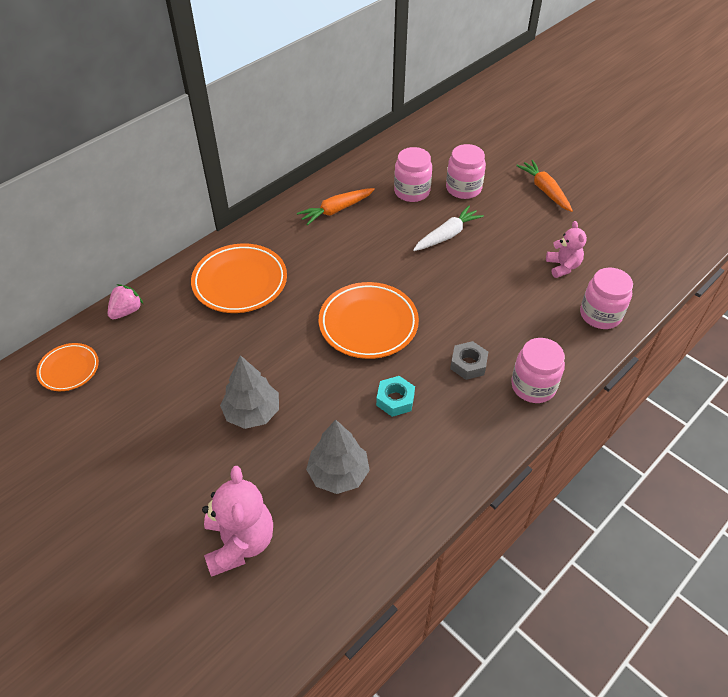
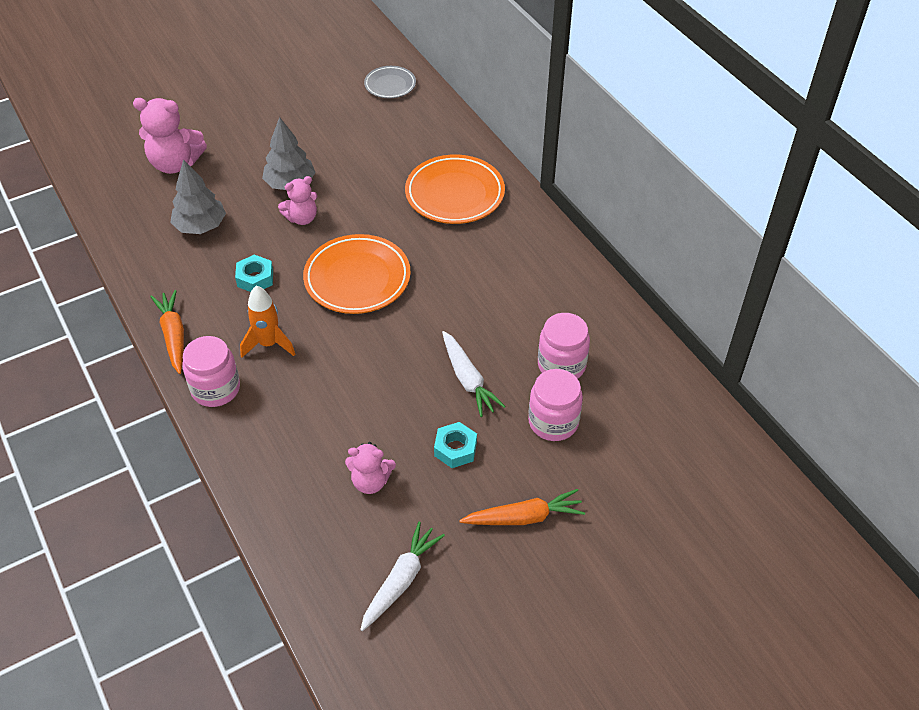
camera: 105 degrees right, 0 degrees up
orange plate [36,343,99,391] -> grey plate [364,66,416,98]
pink strawberry [108,284,143,319] -> none
orange carrot [297,188,375,226] -> orange carrot moved to [150,290,184,374]
grey nut [450,341,488,380] -> orange rocket [240,286,296,358]
pink jar [580,268,633,329] -> none
none -> pink teddy bear [278,176,317,225]
none -> white carrot [360,522,445,631]
none -> turquoise nut [434,422,477,468]

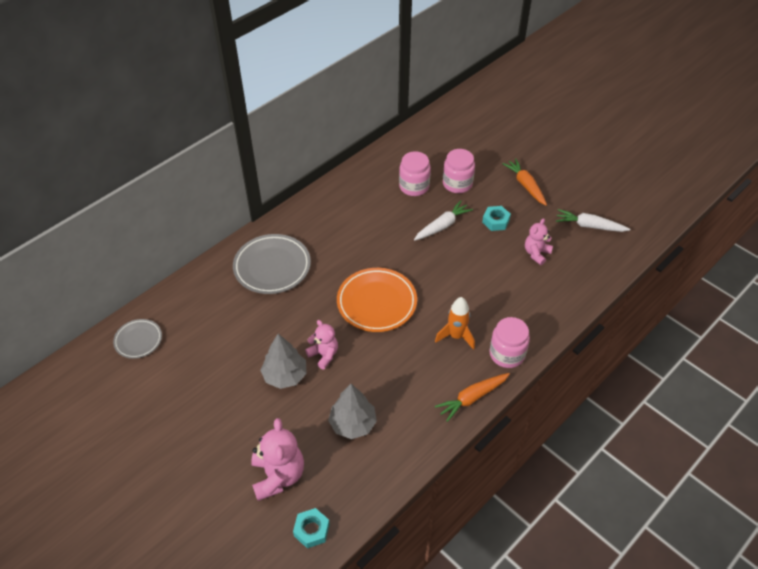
camera: 105 degrees left, 0 degrees up
turquoise nut [235,255,273,292] -> turquoise nut moved to [293,508,330,548]
pink teddy bear [345,442,396,494] -> pink teddy bear turned 135 degrees counterclockwise [525,218,553,265]
orange plate [405,154,505,224] -> grey plate [233,234,311,294]

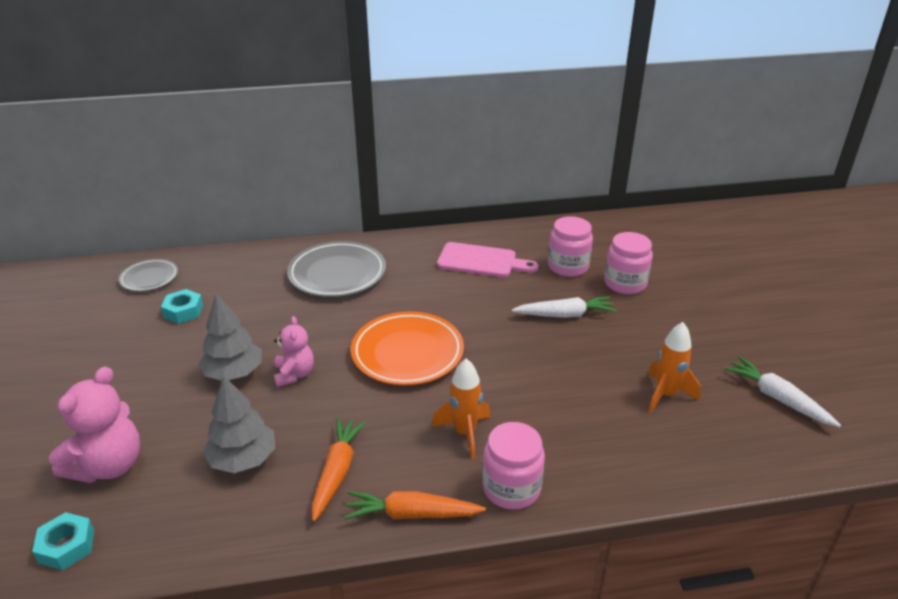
camera: 35 degrees right, 15 degrees down
turquoise nut [482,206,511,231] -> turquoise nut moved to [161,289,203,324]
orange carrot [502,158,547,206] -> orange carrot moved to [311,417,367,522]
pink teddy bear [525,218,553,265] -> orange rocket [648,322,701,413]
none -> pink cutting board [437,242,538,277]

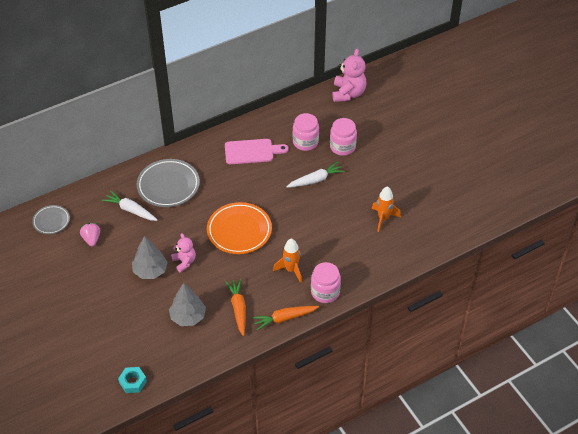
camera: 20 degrees left, 15 degrees up
pink teddy bear [49,366,140,483] -> pink teddy bear moved to [333,49,367,102]
turquoise nut [161,289,203,324] -> pink strawberry [80,223,100,246]
white carrot [724,356,841,427] -> white carrot moved to [102,190,157,221]

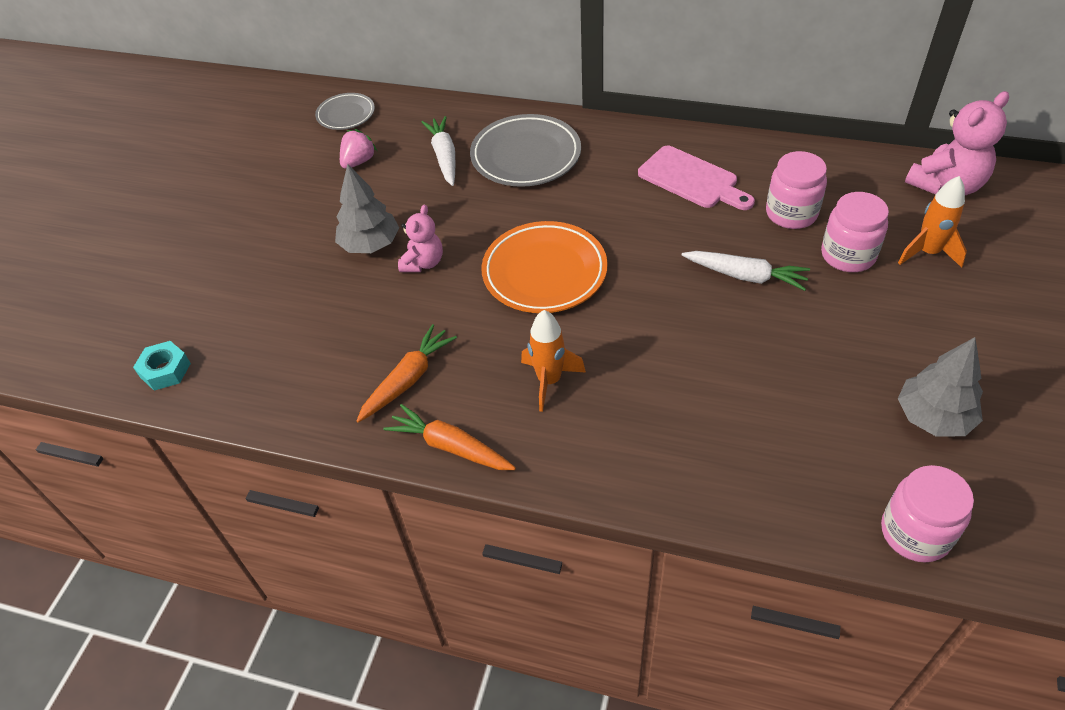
camera: 50 degrees right, 0 degrees up
grey tree [169,283,206,326] -> grey tree moved to [898,337,983,436]
pink jar [311,262,341,303] -> pink jar moved to [881,465,974,562]
orange rocket [372,187,401,232] -> orange rocket moved to [898,176,967,268]

